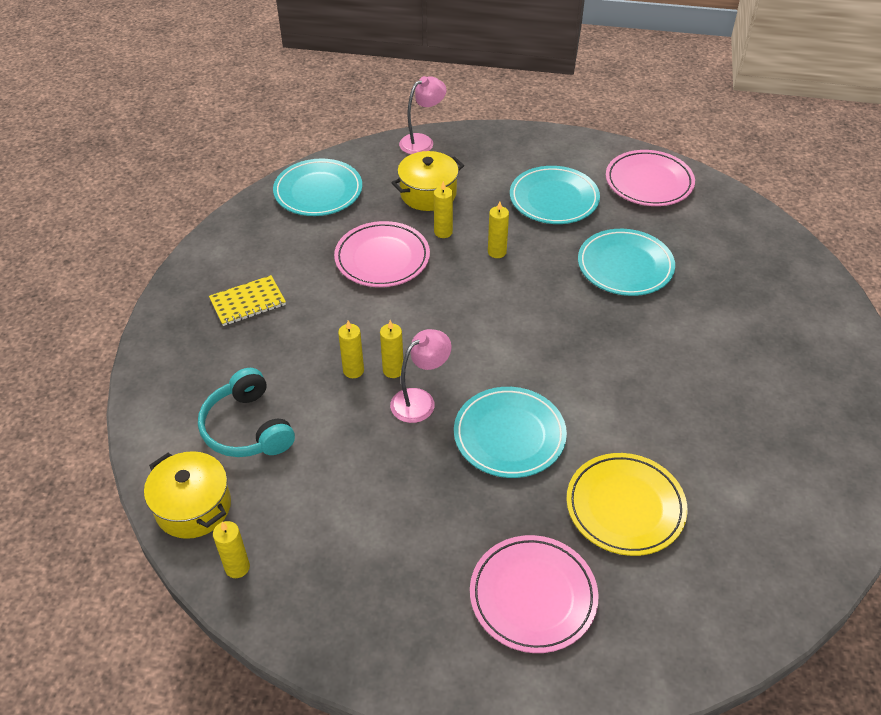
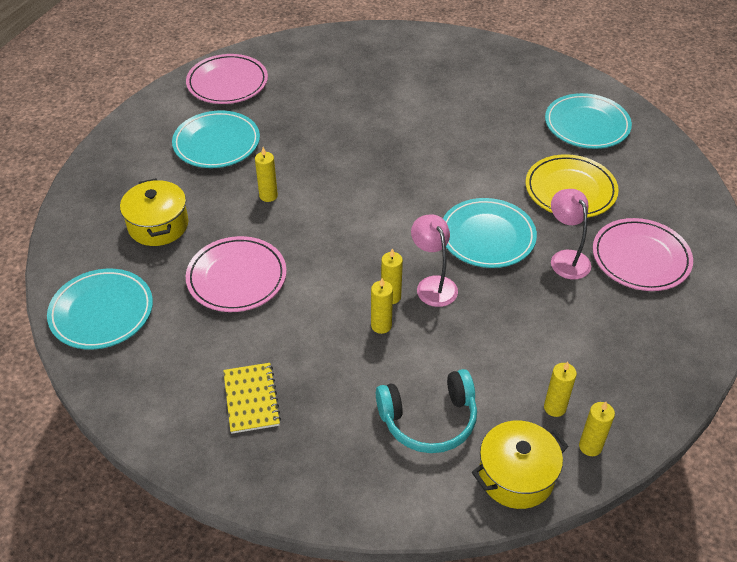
camera: 75 degrees left, 0 degrees up
pink lamp [399,76,447,154] -> pink lamp moved to [551,189,591,279]
yellow candle [434,181,453,238] -> yellow candle moved to [544,362,577,417]
turquoise plate [578,229,675,296] -> turquoise plate moved to [545,93,632,149]

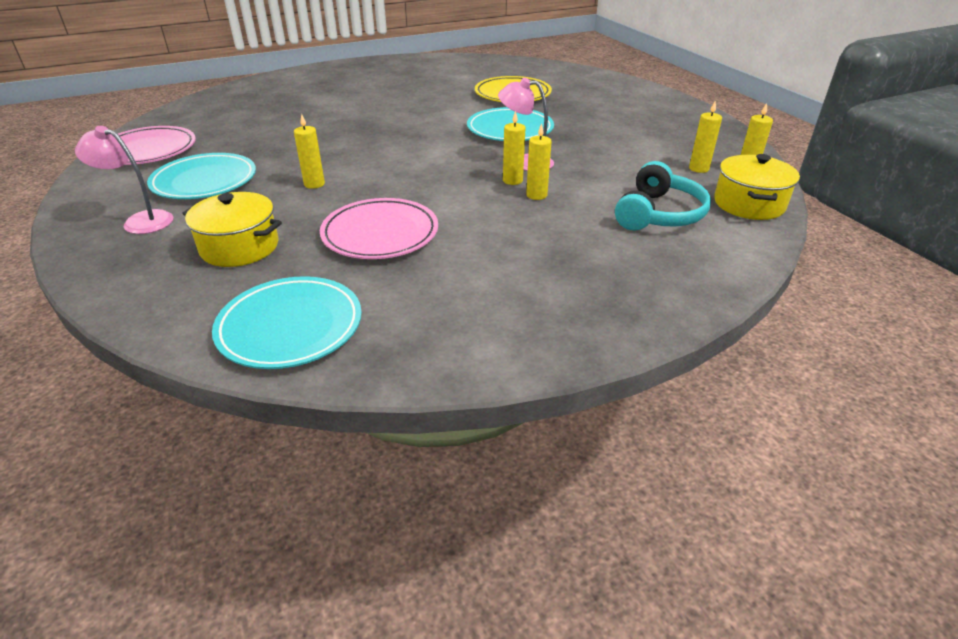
camera: 50 degrees left, 10 degrees down
yellow notebook [223,363,281,434] -> none
turquoise plate [545,93,632,149] -> none
pink lamp [551,189,591,279] -> pink lamp moved to [75,126,173,234]
pink plate [593,218,693,291] -> none

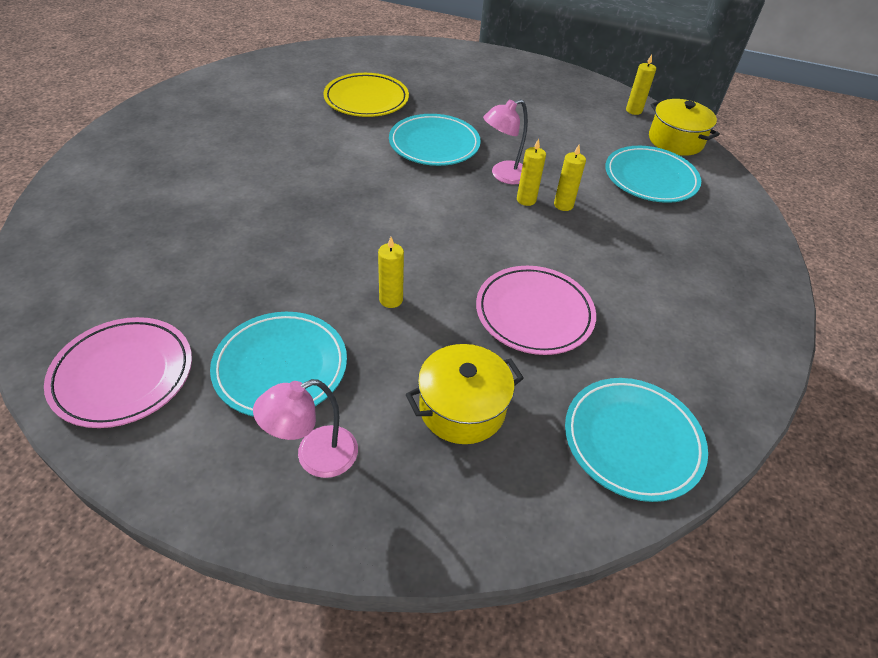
camera: 50 degrees left, 10 degrees up
turquoise headphones [615,161,711,231] -> turquoise plate [605,146,701,203]
yellow candle [689,101,722,173] -> none

